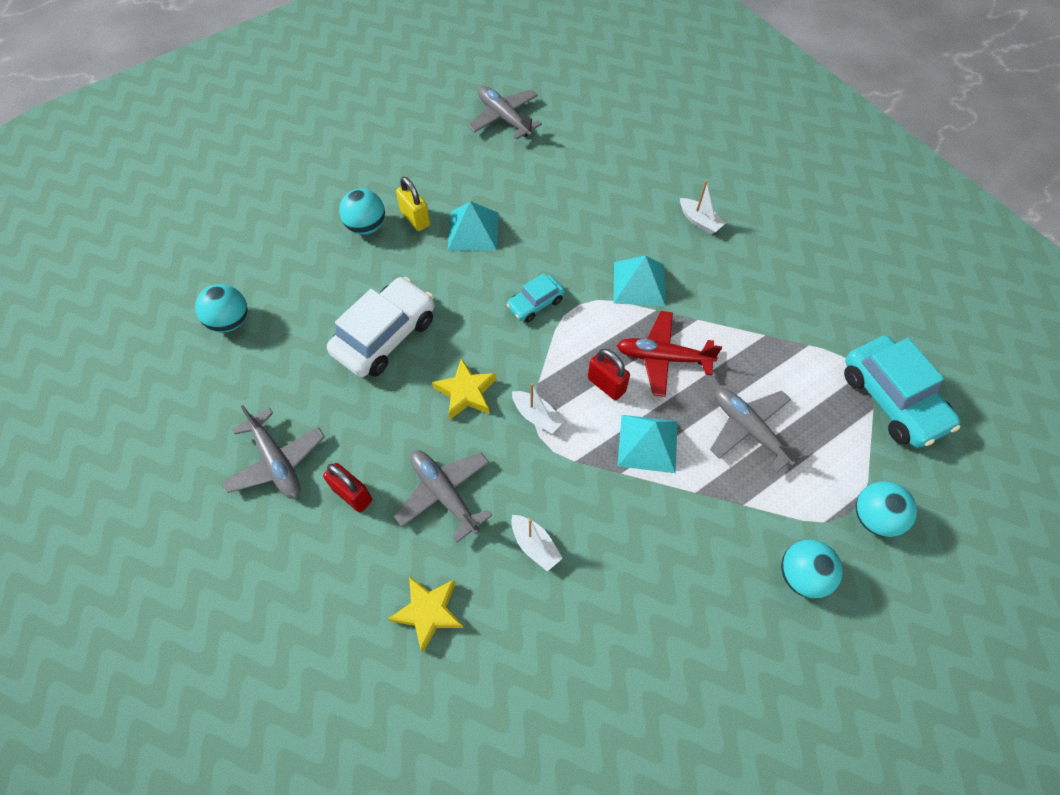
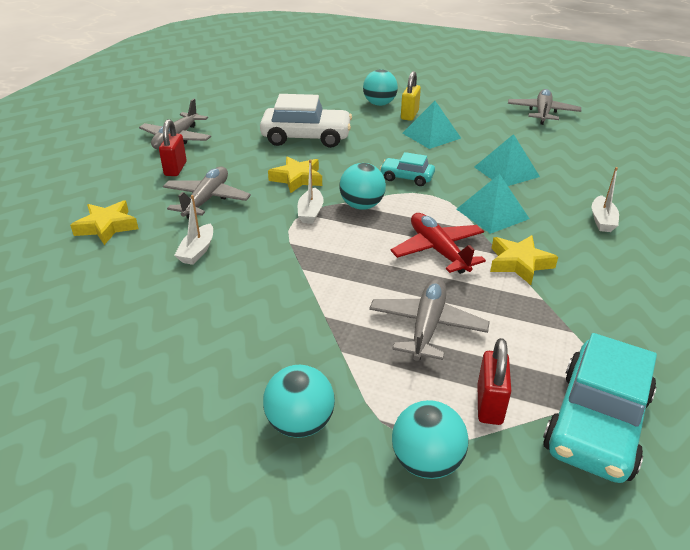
camera: 55 degrees right, 25 degrees down
turquoise ball [195,284,247,333] -> turquoise ball moved to [339,163,386,210]
red padlock [588,349,630,400] -> red padlock moved to [478,338,512,425]
turquoise pyramid [617,415,678,473] -> turquoise pyramid moved to [474,134,540,186]
none -> yellow star [490,235,558,285]

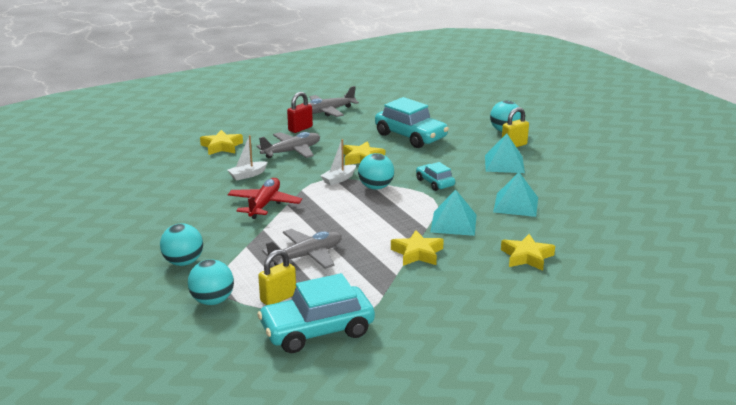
camera: 40 degrees right, 10 degrees down
white car [260,94,352,148] -> turquoise car [375,97,449,148]
red plane [391,213,486,274] -> red plane moved to [228,178,302,219]
red padlock [478,338,512,425] -> yellow padlock [258,249,296,305]
grey plane [508,89,581,125] -> none
white boat [592,167,619,232] -> yellow star [501,234,555,271]

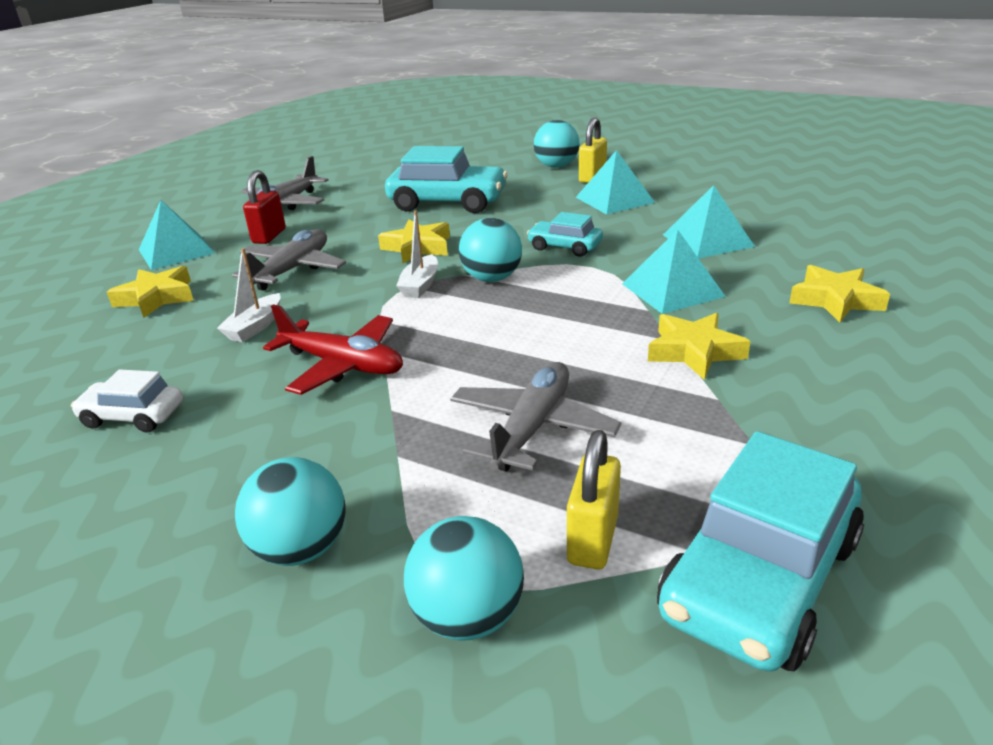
camera: 30 degrees left, 5 degrees up
red plane [228,178,302,219] -> red plane turned 135 degrees clockwise [263,304,403,395]
none -> white car [71,369,183,433]
none -> turquoise pyramid [139,200,215,270]

